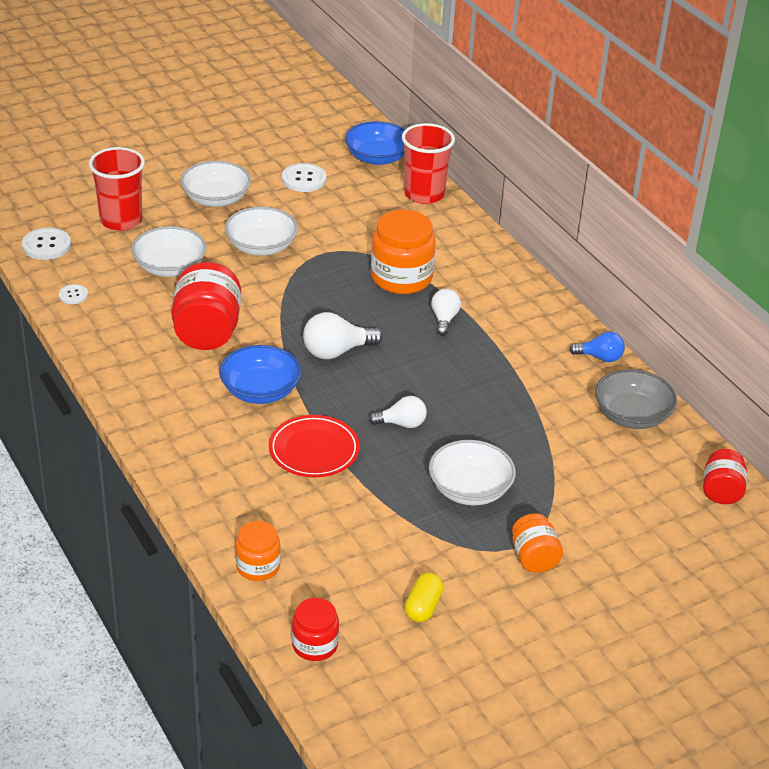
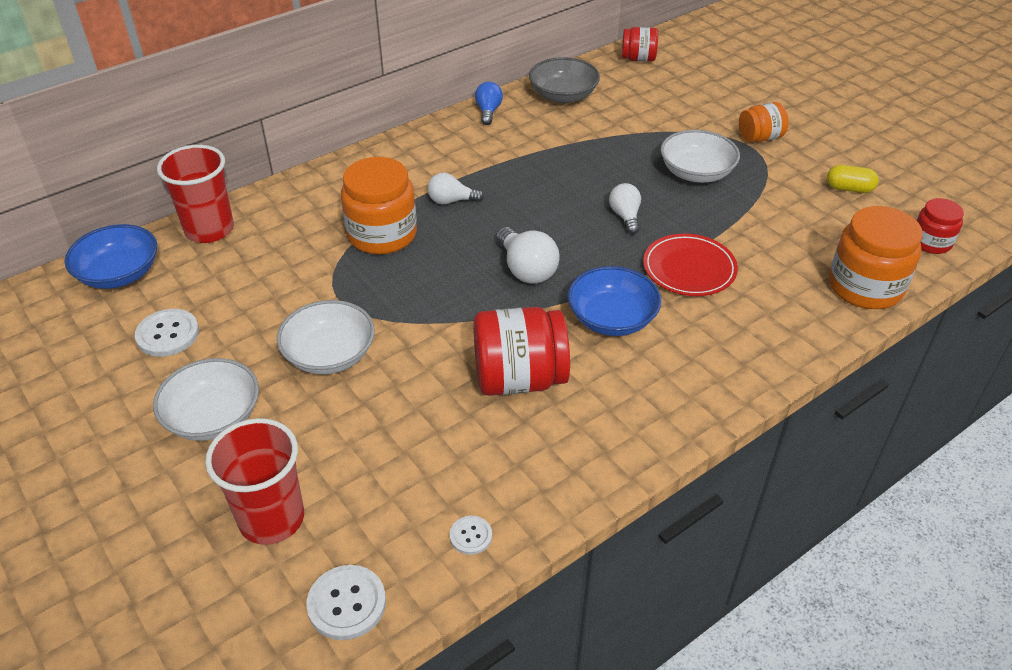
camera: 95 degrees left, 5 degrees up
white bowl [131,226,207,277] -> none
orange jar [235,521,281,581] -> orange jar [829,206,923,309], size x1.75

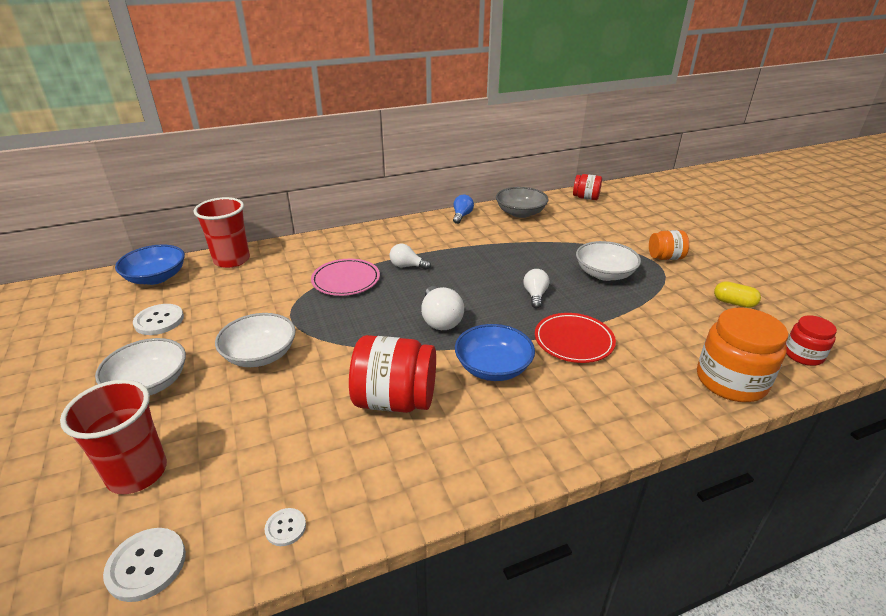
camera: 15 degrees right, 10 degrees down
orange jar [341,157,417,255] -> pink plate [311,259,380,296]

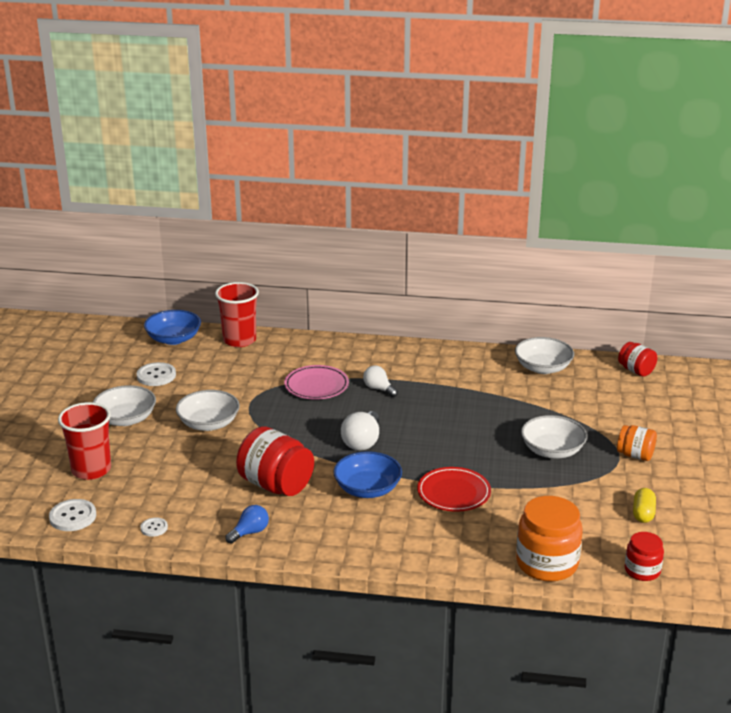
camera: 30 degrees right, 5 degrees down
blue light bulb [453,195,474,224] -> blue light bulb moved to [225,505,269,544]
grey bowl [496,187,549,218] -> white bowl [515,337,574,374]
white light bulb [523,269,549,308] -> none
yellow capsule [714,281,761,308] -> yellow capsule turned 45 degrees clockwise [633,488,656,523]

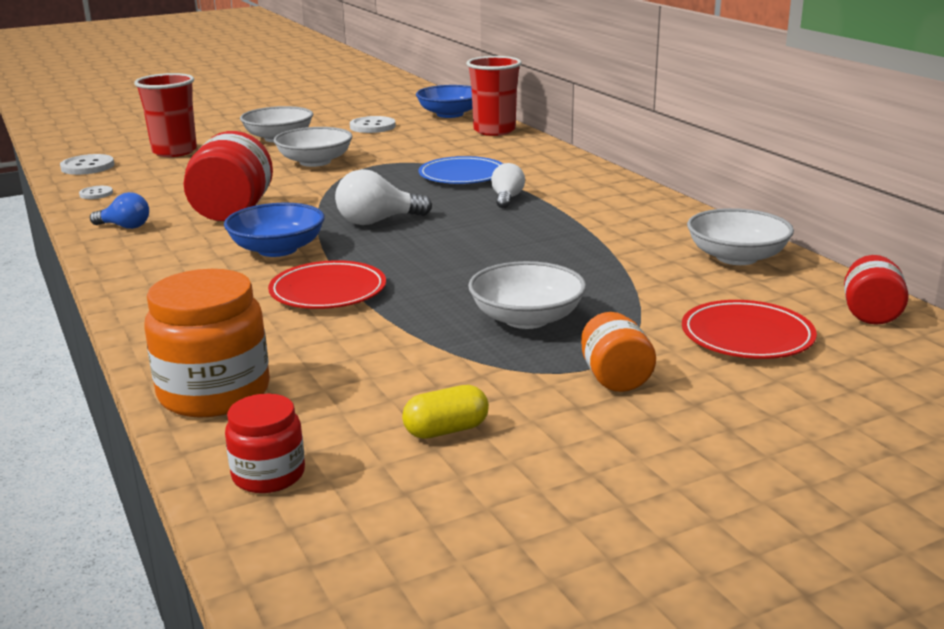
camera: 55 degrees right, 5 degrees down
pink plate [284,365,349,400] -> blue plate [419,156,503,184]
none -> red plate [682,300,817,359]

